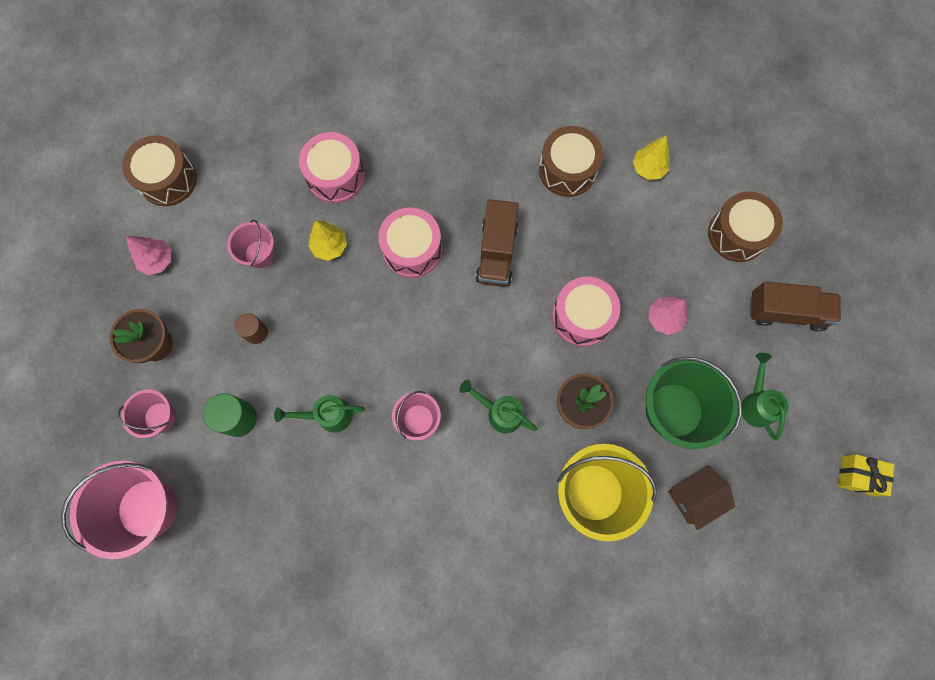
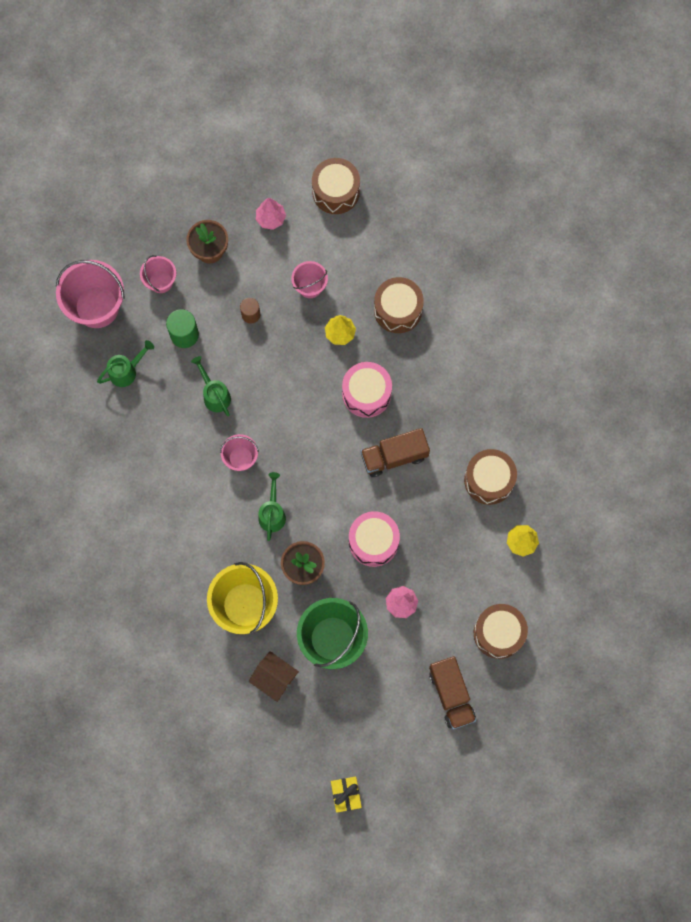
camera: 65 degrees right, 0 degrees up
pink drum [299,132,365,203] -> brown drum [374,277,424,333]
green watering can [742,353,789,441] -> green watering can moved to [97,340,154,387]

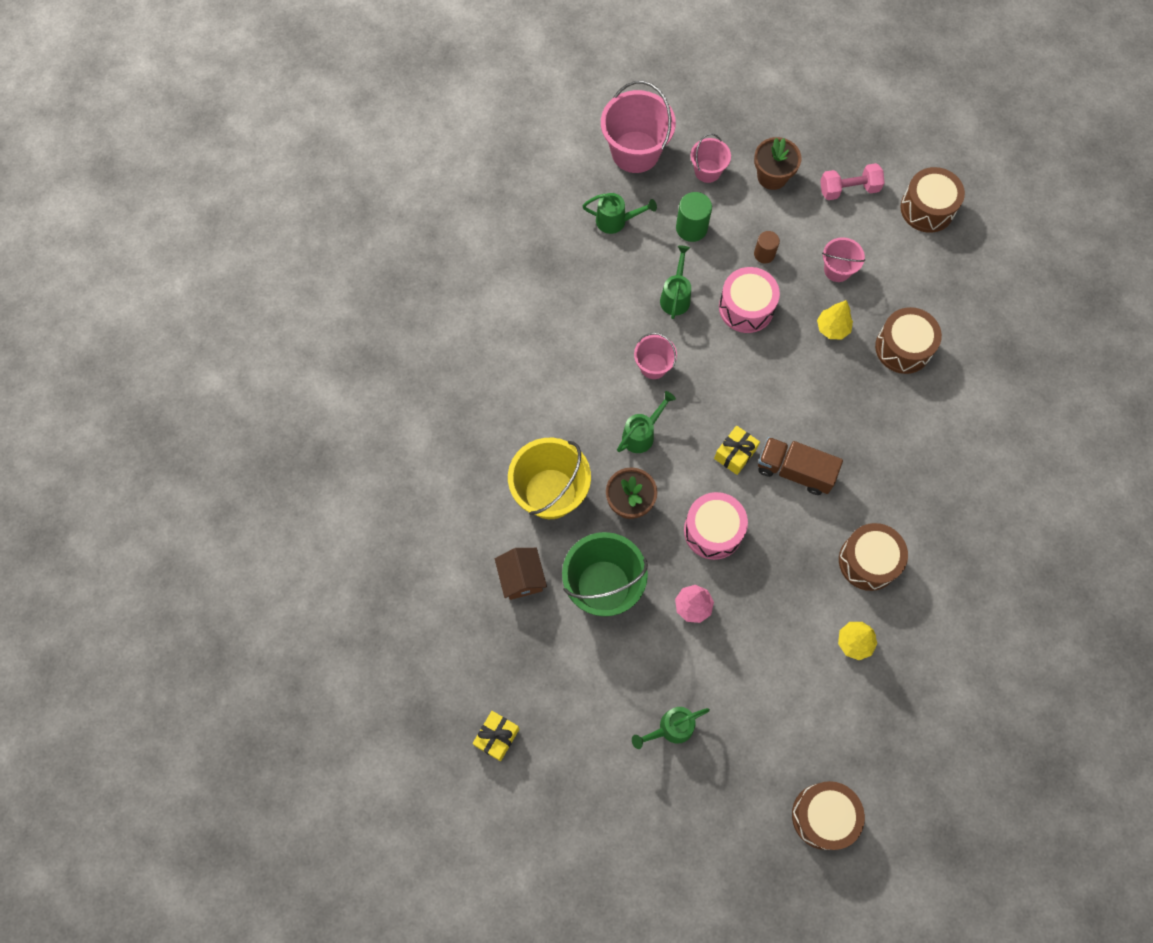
camera: 40 degrees right, 5 degrees down
pink tree [256,198,286,230] -> pink dumbbell [820,163,885,200]
pink drum [342,362,392,418] -> pink drum moved to [719,267,780,333]
brown truck [429,656,476,730] -> green watering can [632,707,710,749]
brown drum [474,604,528,659] -> brown drum moved to [792,781,865,850]
none -> yellow gift [714,426,760,475]

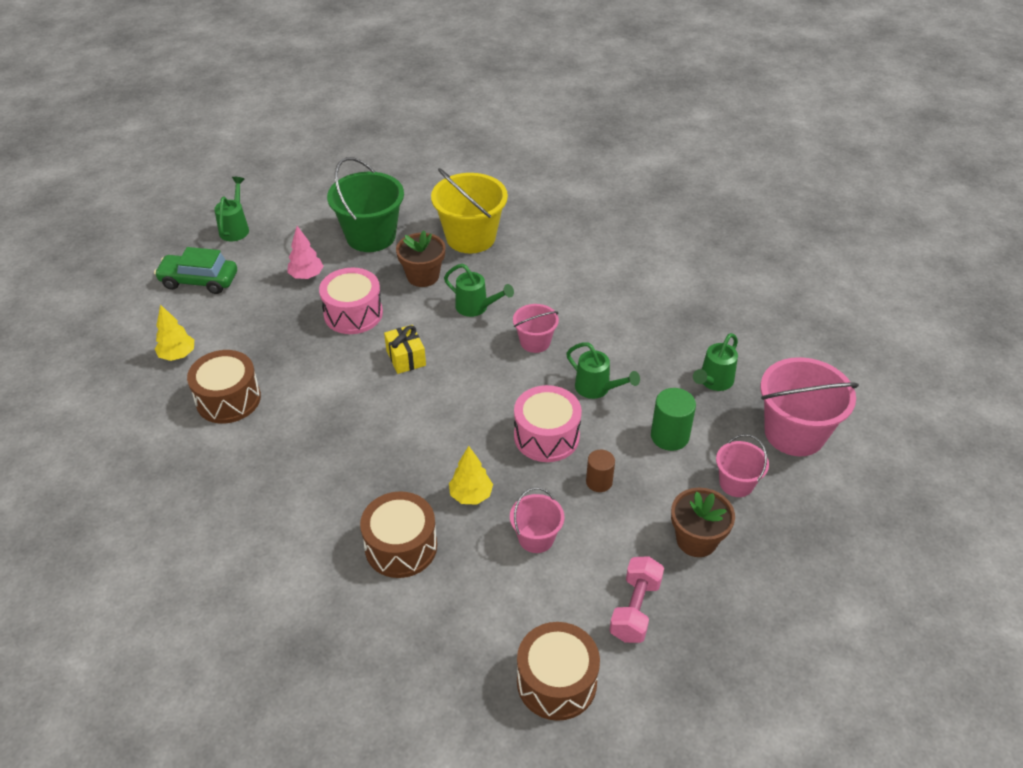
camera: 120 degrees right, 25 degrees down
yellow gift [473,711,519,761] -> none
brown house [495,548,547,600] -> none
green watering can [617,391,676,453] -> green watering can turned 45 degrees counterclockwise [444,264,514,317]
brown truck [758,437,843,495] -> none
brown drum [792,781,865,850] -> none
none -> green car [154,247,237,294]

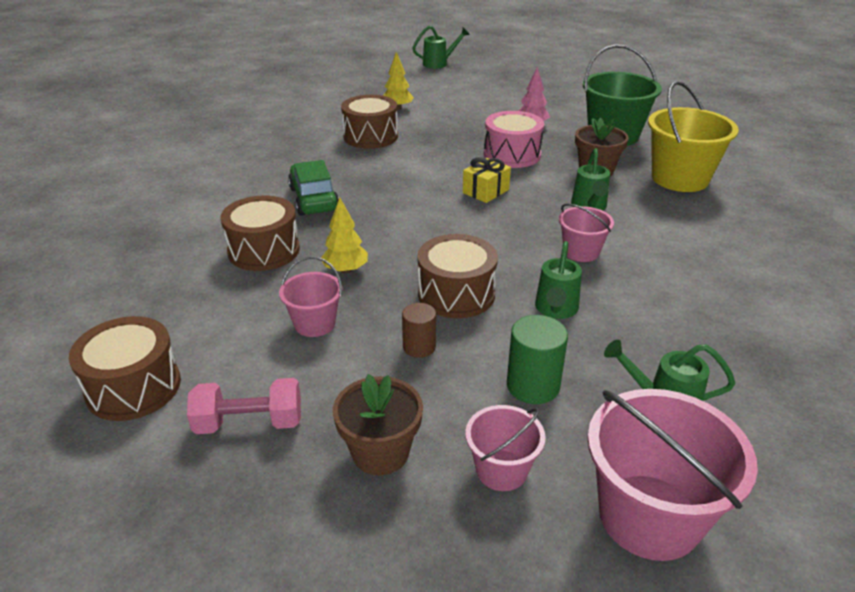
camera: 65 degrees right, 10 degrees down
green car [154,247,237,294] -> green car moved to [288,160,339,216]
green watering can [214,177,249,241] -> green watering can moved to [413,26,470,69]
pink drum [514,385,582,462] -> brown drum [418,234,498,318]

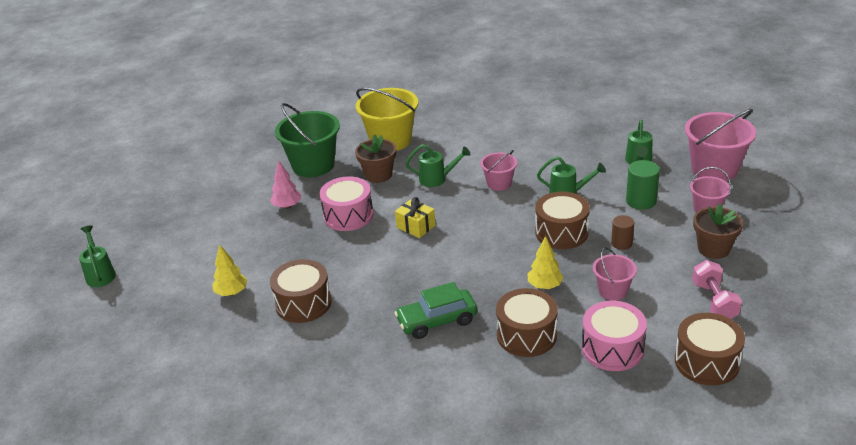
camera: 90 degrees left, 0 degrees up
none -> pink drum [582,301,647,371]

